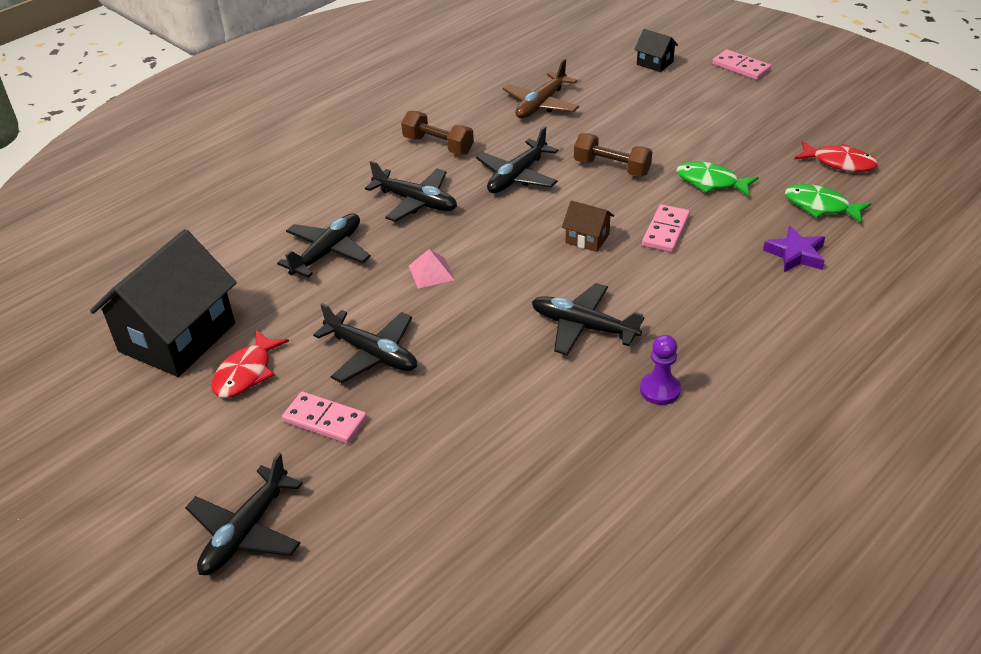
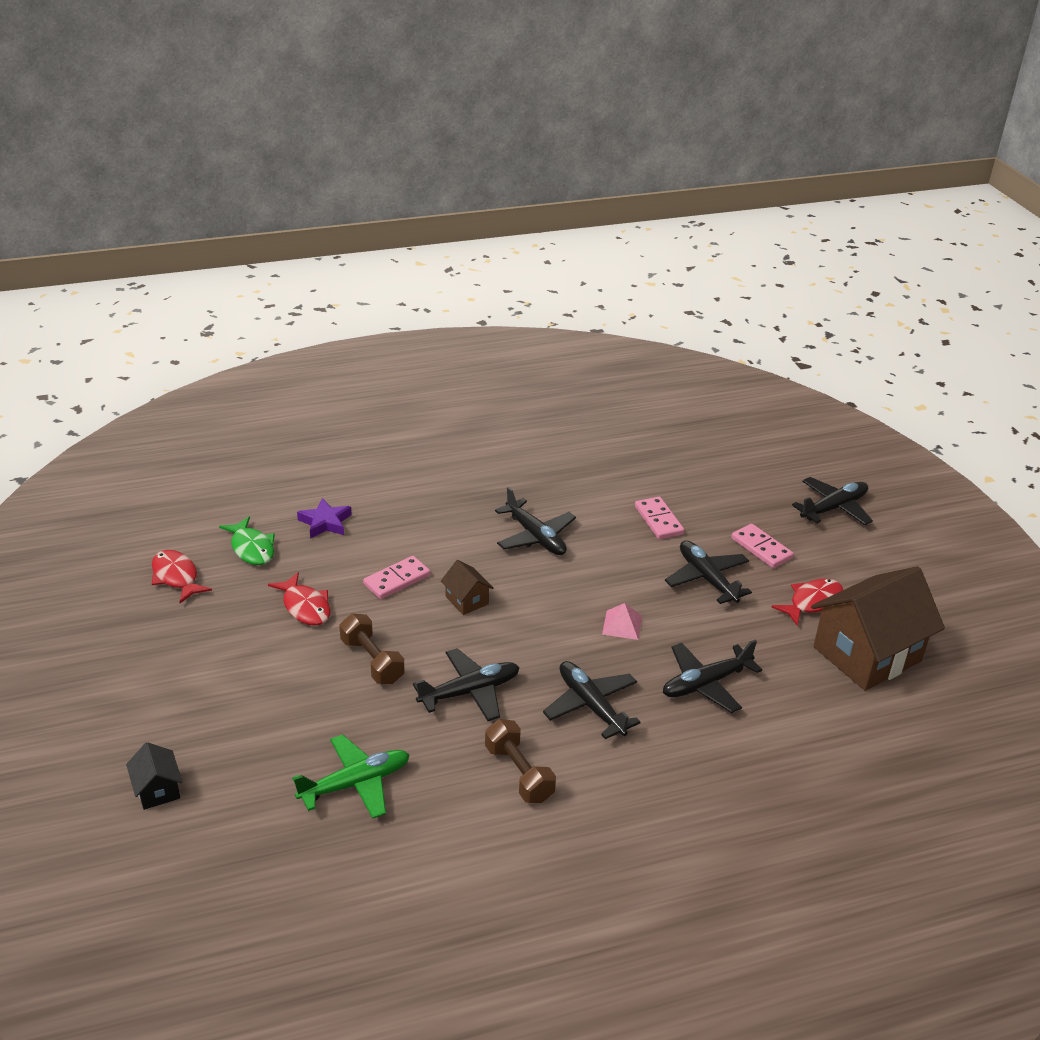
camera: 155 degrees left, 5 degrees down
black house [90,229,237,377] -> brown house [811,566,945,691]
brown plane [503,59,579,118] -> green plane [292,734,410,819]
purple pawn [640,335,681,405] -> none
green fish [677,161,759,197] -> red fish [268,572,331,625]
pink domino [712,49,771,80] -> pink domino moved to [635,497,684,539]

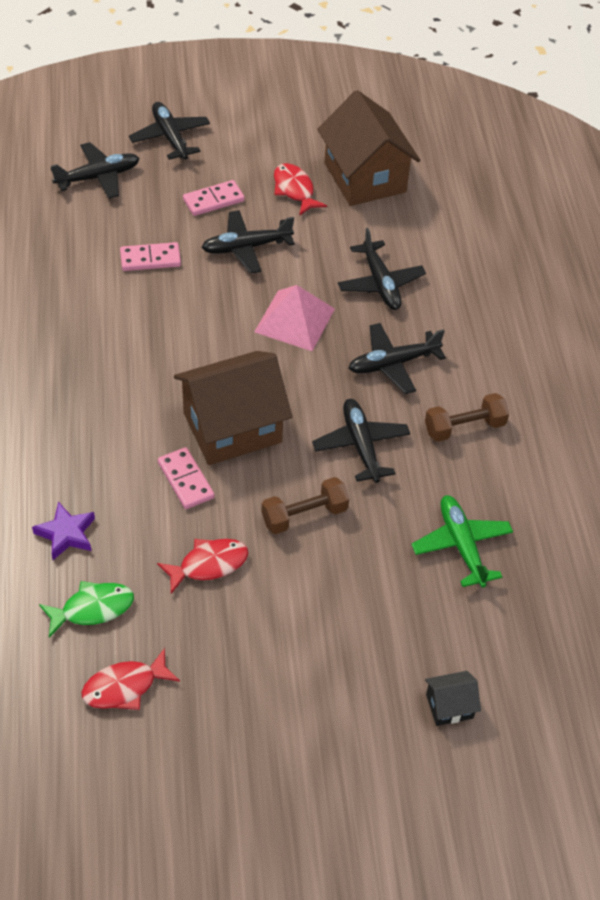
camera: 80 degrees left, 15 degrees up
brown house [441,560,494,615] -> brown house [174,351,292,465], size x2.30
black plane [495,487,576,555] -> black plane moved to [51,142,140,199]
pink pyramid [602,603,642,640] -> pink pyramid [254,285,335,351], size x1.83

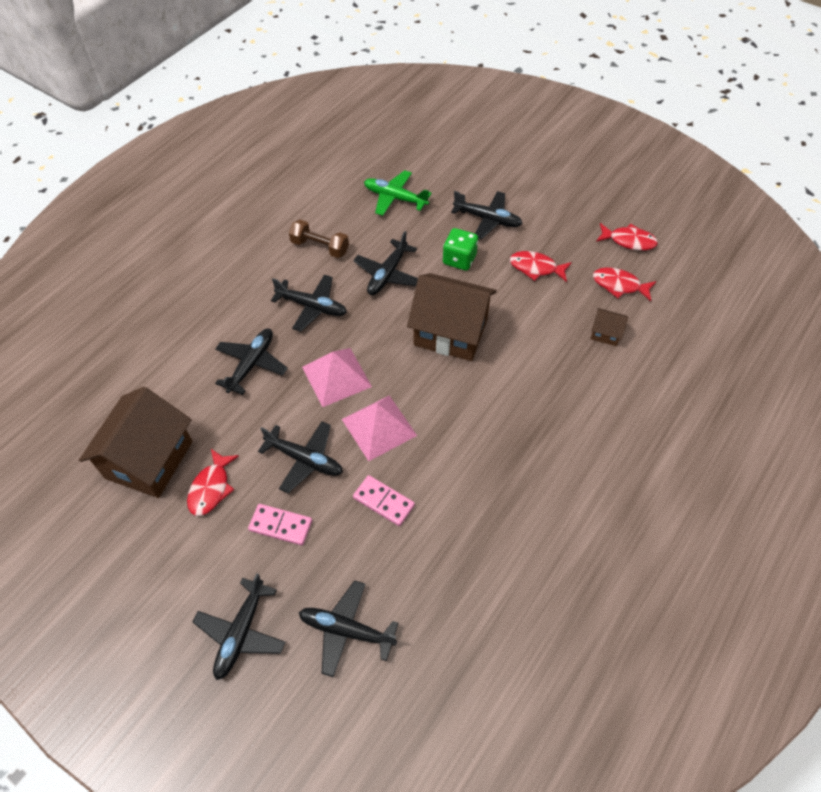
camera: 135 degrees left, 5 degrees up
purple star [32,502,95,560] -> brown house [591,308,628,346]
green fish [39,581,134,638] -> red fish [593,267,657,301]
pink domino [158,447,215,509] -> none
brown dumbbell [262,477,349,534] -> green dice [443,228,478,271]
green plane [411,495,513,588] -> green plane turned 90 degrees clockwise [364,170,432,216]
black house [425,671,481,726] -> none
none -> pink pyramid [342,395,417,461]
none -> black plane [451,191,523,239]

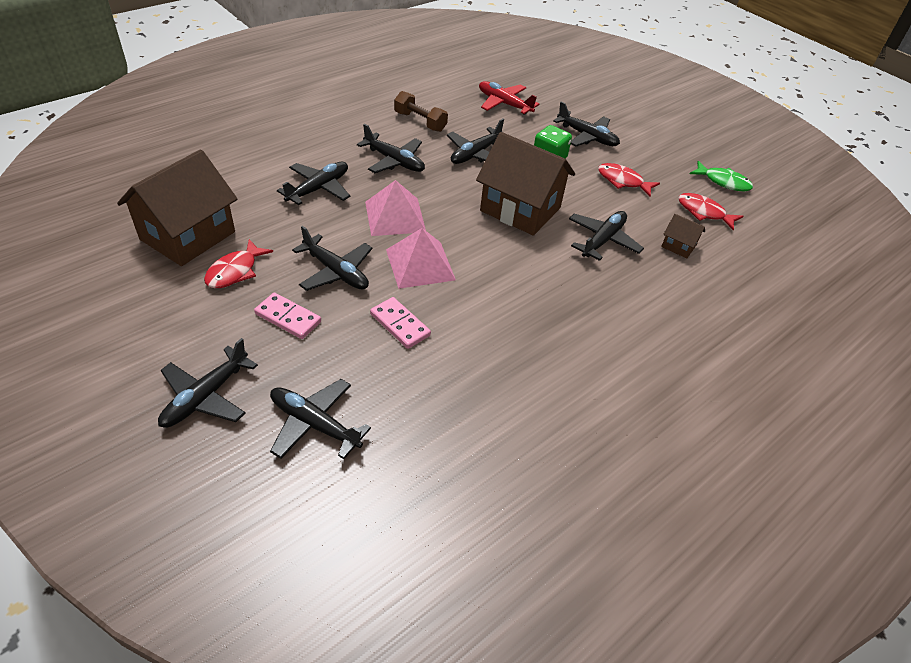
camera: 10 degrees right, 10 degrees down
green plane [364,170,432,216] -> red plane [479,81,540,115]
red fish [596,223,658,251] -> green fish [690,161,753,192]
none -> black plane [569,211,644,261]

